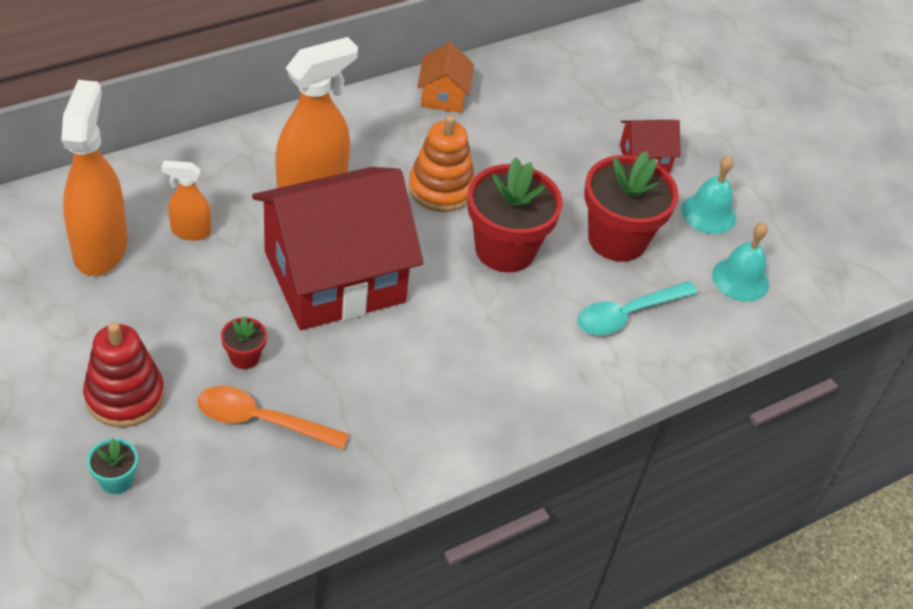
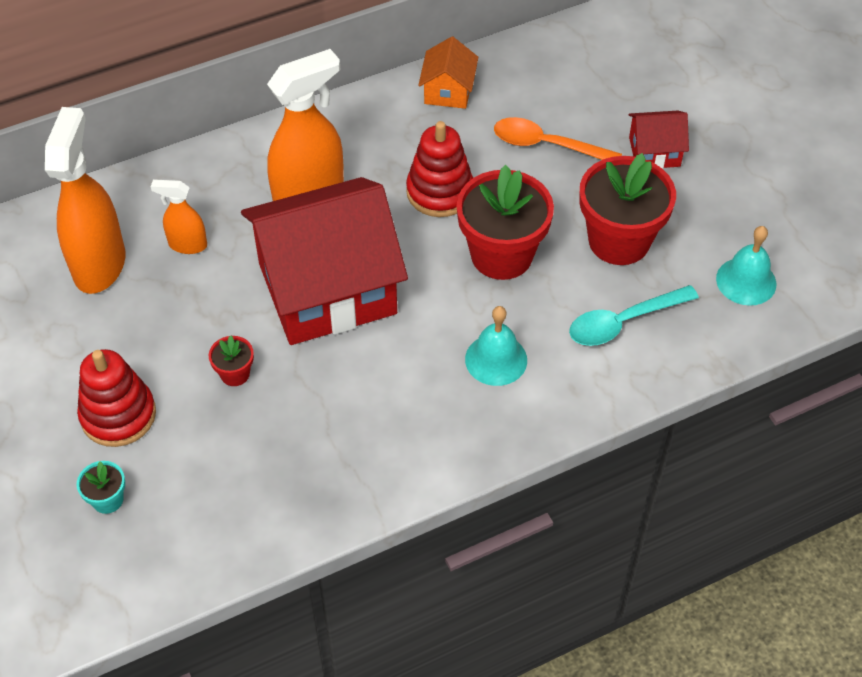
camera: 10 degrees right, 5 degrees up
orange spoon [197,386,349,449] -> orange spoon moved to [494,117,622,160]
orange stacking toy [408,115,475,212] -> red stacking toy [406,121,473,217]
turquoise bell [681,156,736,234] -> turquoise bell moved to [465,306,527,386]

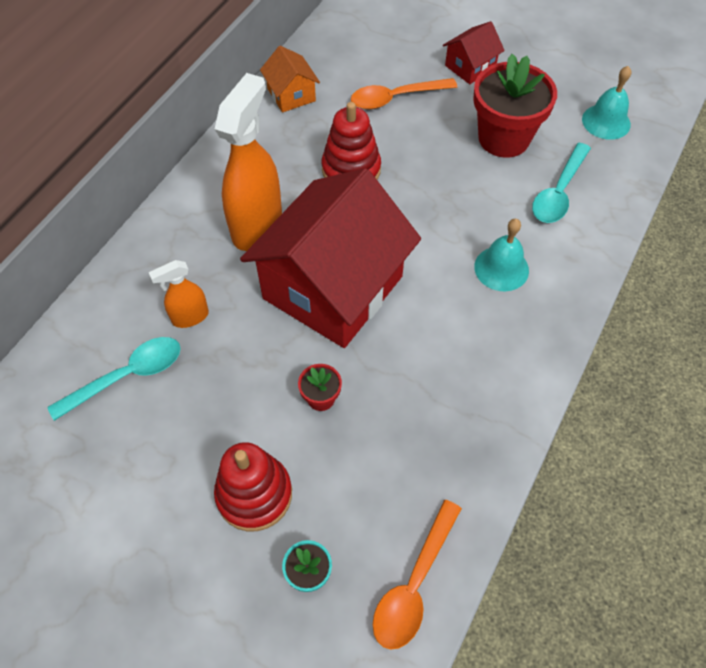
camera: 35 degrees left, 5 degrees up
orange spray bottle [45,107,125,294] -> turquoise spoon [47,337,181,421]
red flower pot [457,165,554,280] -> none
none -> orange spoon [373,500,462,650]

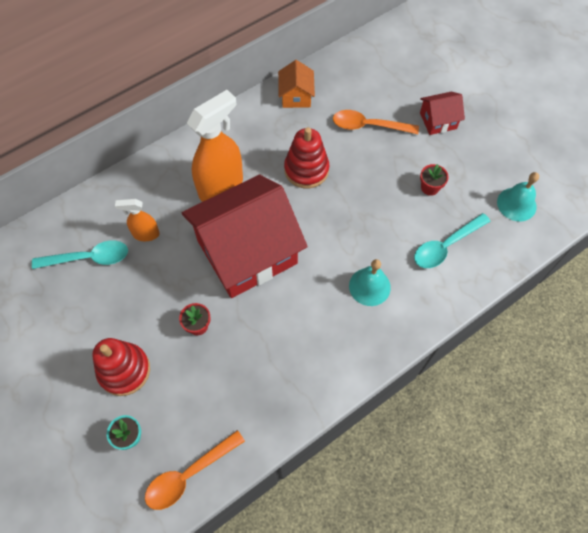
camera: 25 degrees right, 5 degrees up
red flower pot [473,54,557,158] -> red flower pot [420,164,449,196], size x0.44

